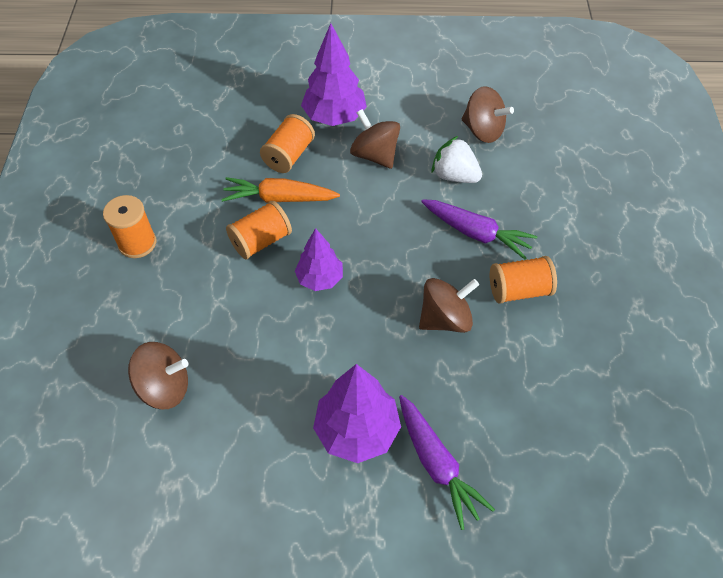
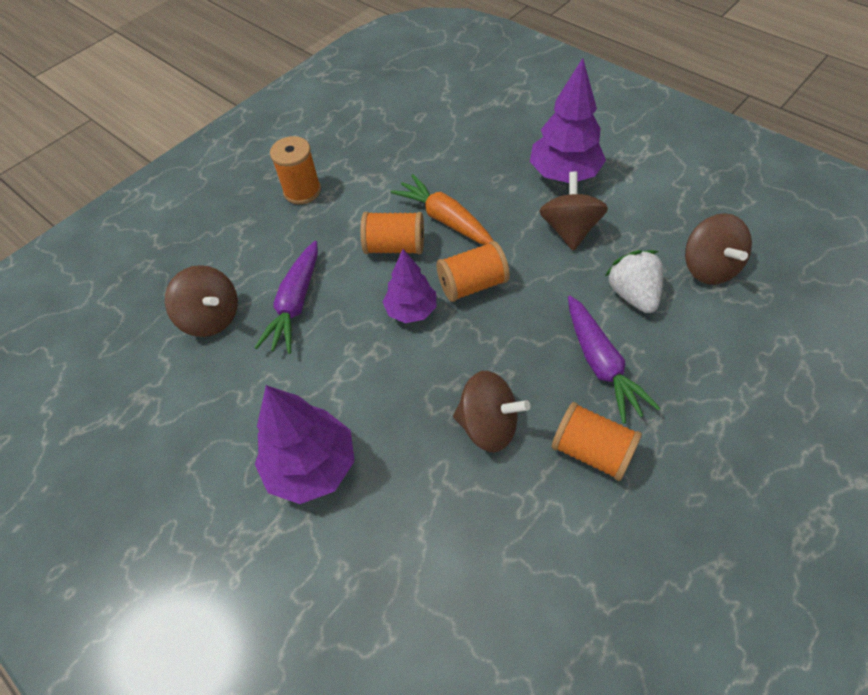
camera: 45 degrees right, 0 degrees up
orange spool [260,114,315,173] -> orange spool moved to [436,241,510,302]
purple carrot [399,395,495,530] -> purple carrot moved to [254,241,318,354]

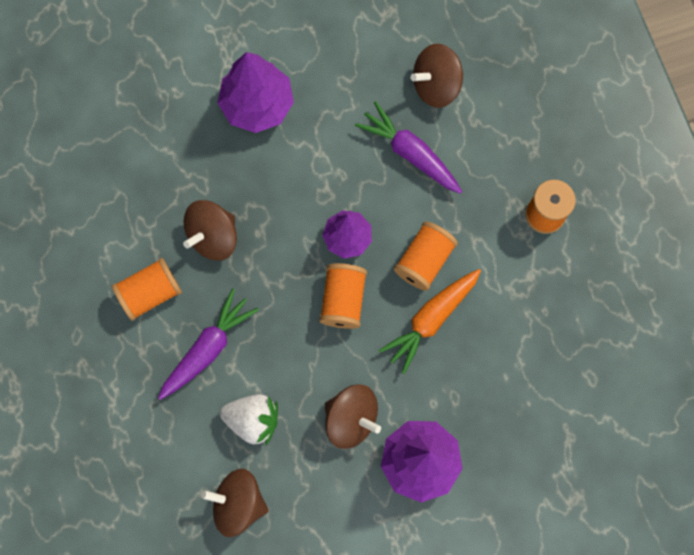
camera: 115 degrees right, 20 degrees up
orange carrot [391,174,493,245] -> orange carrot turned 150 degrees clockwise [379,269,481,374]
purple carrot [568,296,661,424] -> purple carrot turned 120 degrees clockwise [158,289,259,400]

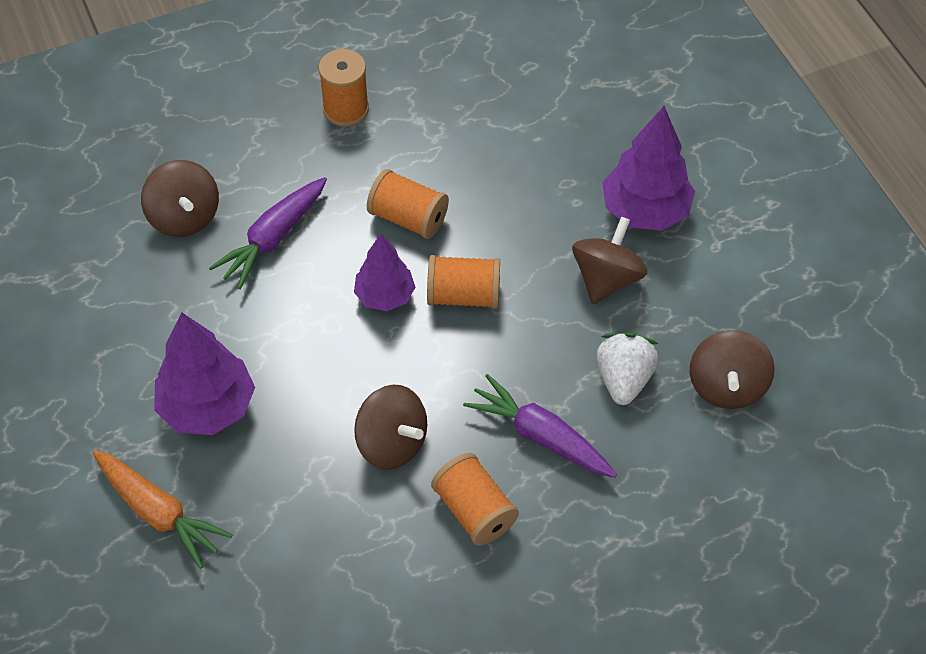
camera: 95 degrees left, 20 degrees down
orange carrot [379,269,481,374] -> orange carrot moved to [93,450,233,569]

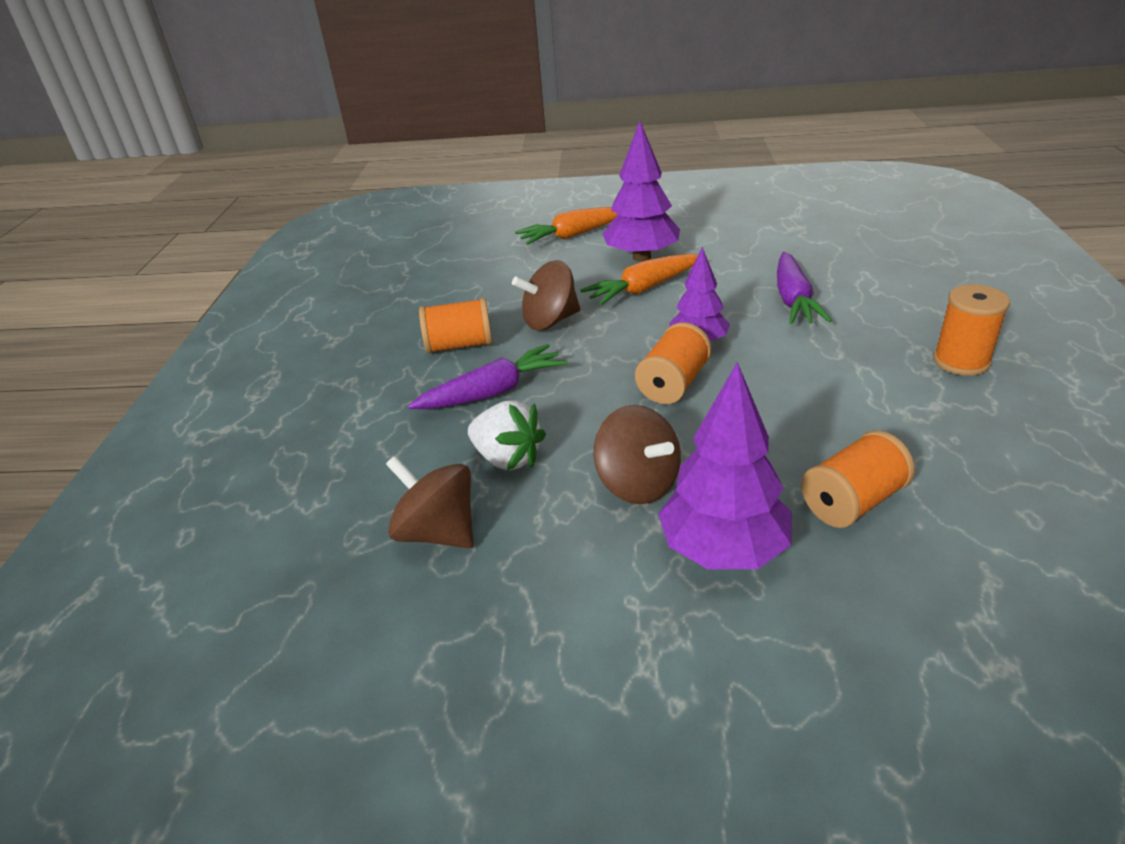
camera: 120 degrees right, 20 degrees down
brown spinning top [141,160,219,237] -> none
purple carrot [209,177,327,289] -> purple carrot turned 150 degrees counterclockwise [777,252,832,324]
orange spool [367,169,449,239] -> orange spool moved to [801,431,915,528]
none -> orange carrot [580,254,698,305]

